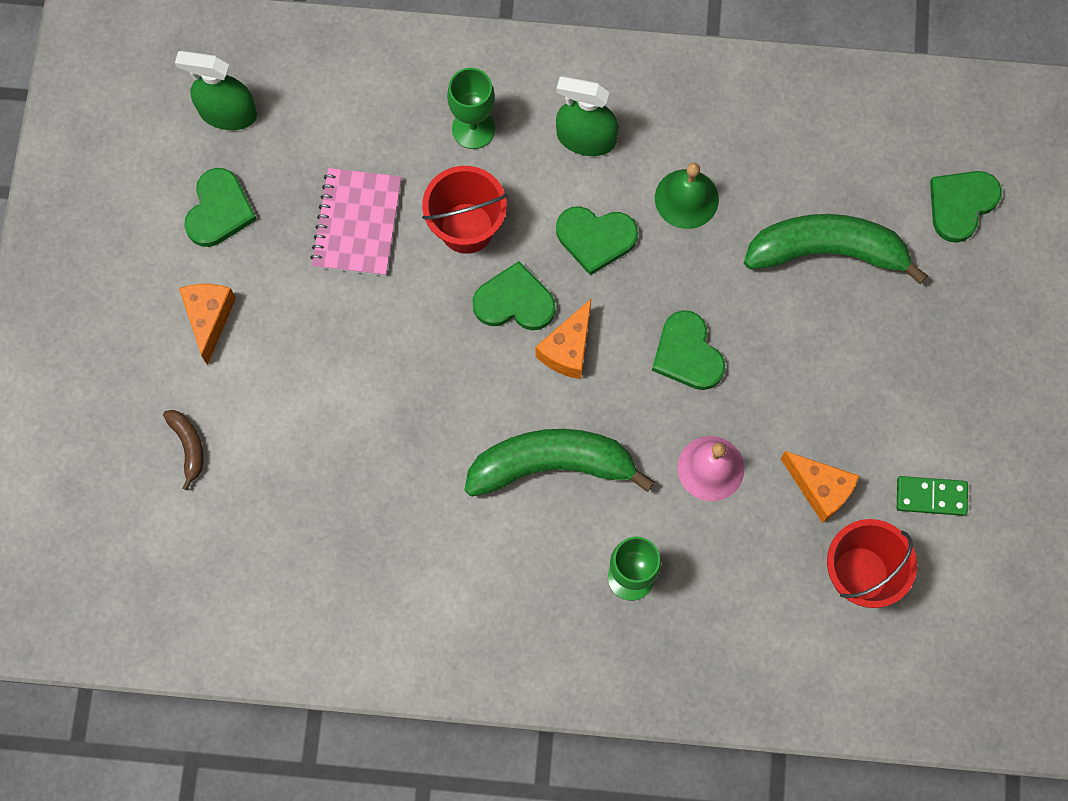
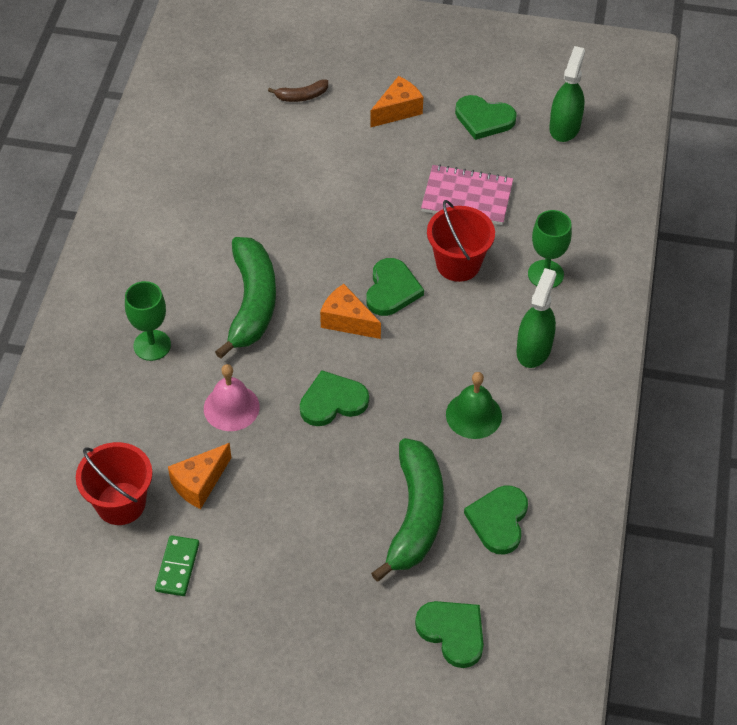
camera: 95 degrees right, 20 degrees down
orange cheese [179,284,236,365] -> orange cheese turned 45 degrees counterclockwise [370,76,423,128]
green heart [556,206,638,275] -> green heart moved to [464,485,528,555]

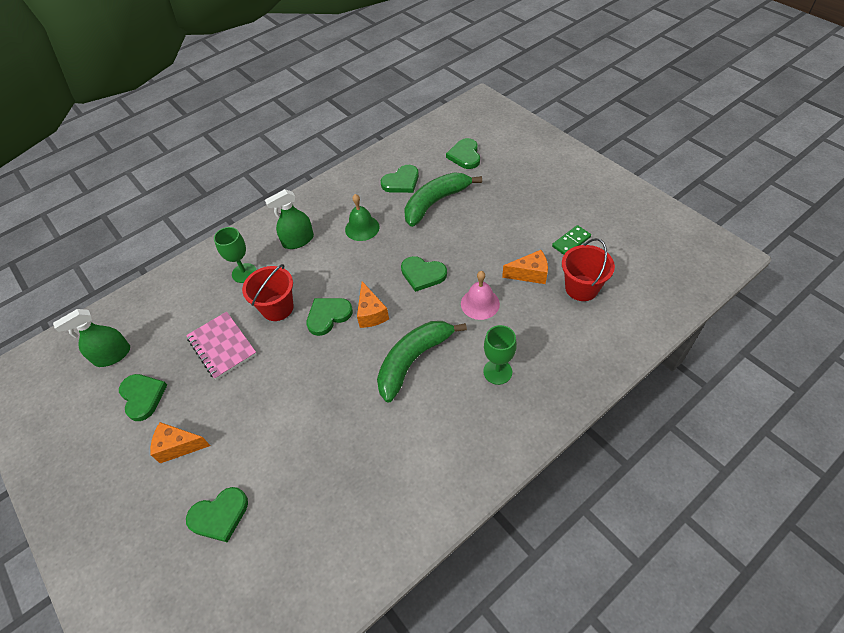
camera: 135 degrees left, 0 degrees up
brown banana [268,79,328,102] -> green heart [186,487,248,543]

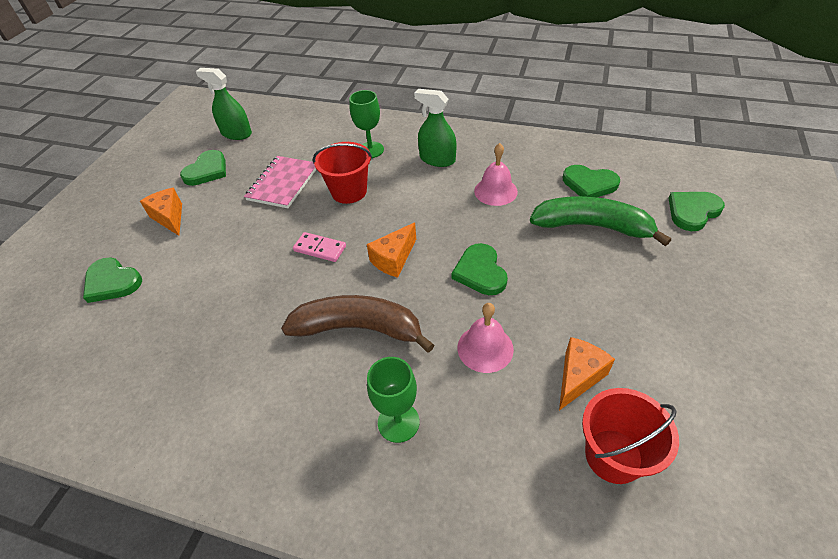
camera: 55 degrees right, 5 degrees down
green heart [306,298,353,336] -> none
green bell [345,194,380,241] -> pink bell [474,143,518,206]
green banana [377,321,467,403] -> brown banana [281,295,434,353]
orange cheese [502,250,548,284] -> orange cheese turned 105 degrees counterclockwise [559,337,615,411]
green domino [552,225,591,255] -> none
none -> pink domino [293,232,346,262]

